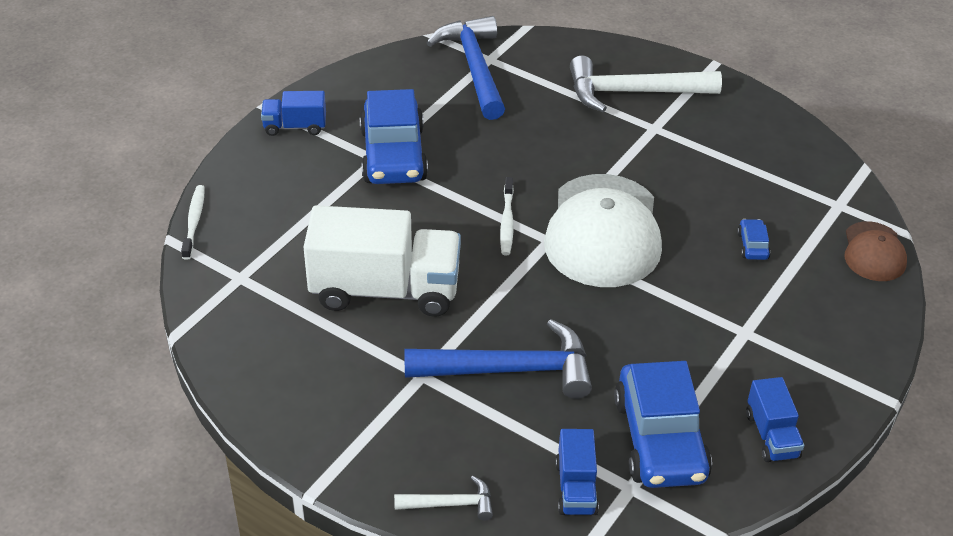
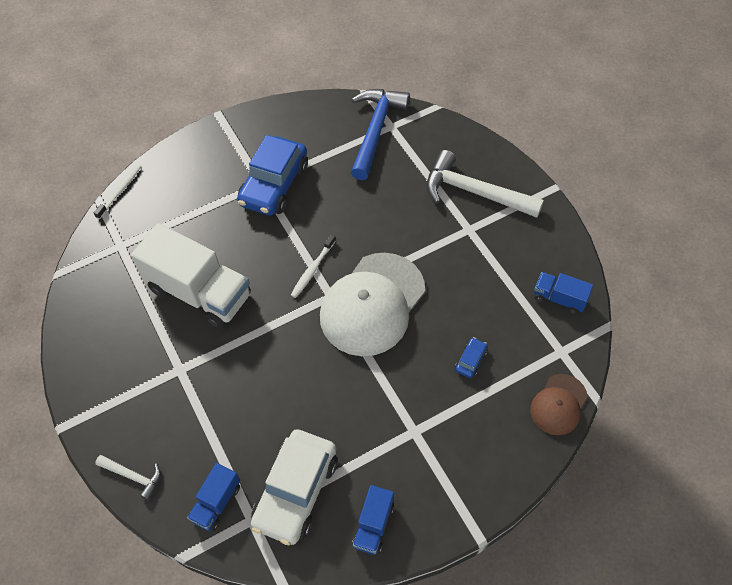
camera: 30 degrees right, 15 degrees up
blue truck [261,91,326,136] -> blue truck moved to [534,272,593,314]
blue hammer [405,319,592,399] -> none
blue car [614,361,712,488] -> white car [251,429,338,545]

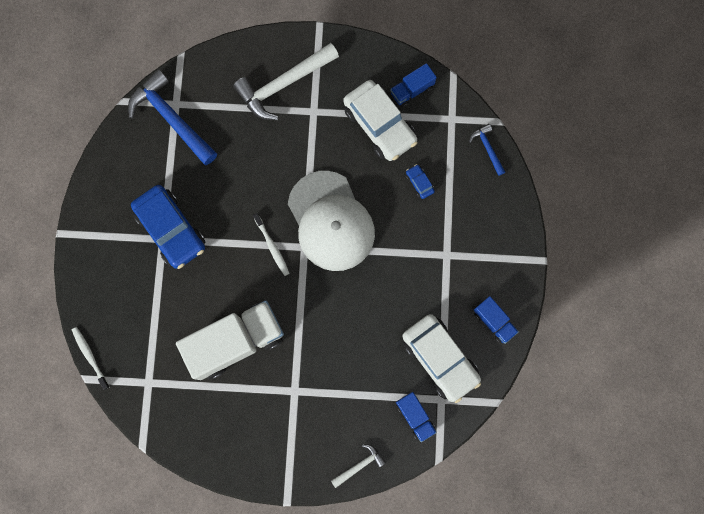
camera: 60 degrees left, 20 degrees up
brown cap [530,374,588,435] -> blue hammer [469,124,505,176]
none -> white car [343,80,417,161]

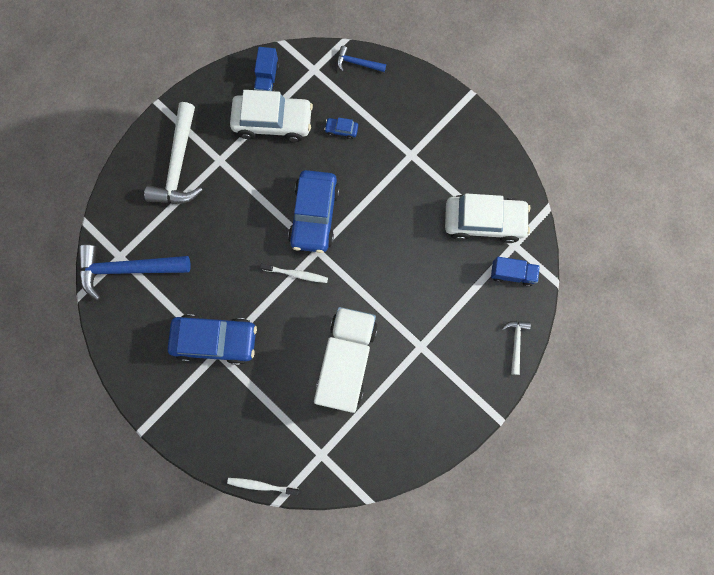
camera: 50 degrees left, 0 degrees up
white cap [288,171,375,271] -> blue car [288,170,340,253]
blue truck [473,296,519,344] -> none

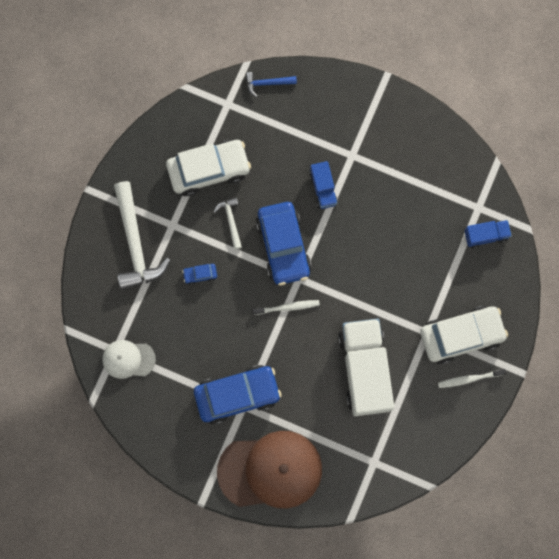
camera: 20 degrees left, 0 degrees up
blue hammer [79,245,190,301] -> white cap [102,340,156,379]
white toothbrush [227,478,299,496] -> white toothbrush moved to [438,369,506,388]
blue truck [254,47,279,91] -> blue truck moved to [310,161,338,209]
blue car [324,117,358,139] -> blue car moved to [182,263,217,285]
white car [445,193,530,243] -> white car moved to [420,306,508,364]
white hammer [502,321,531,375] -> white hammer moved to [213,197,242,250]
none -> brown cap [217,431,322,509]

